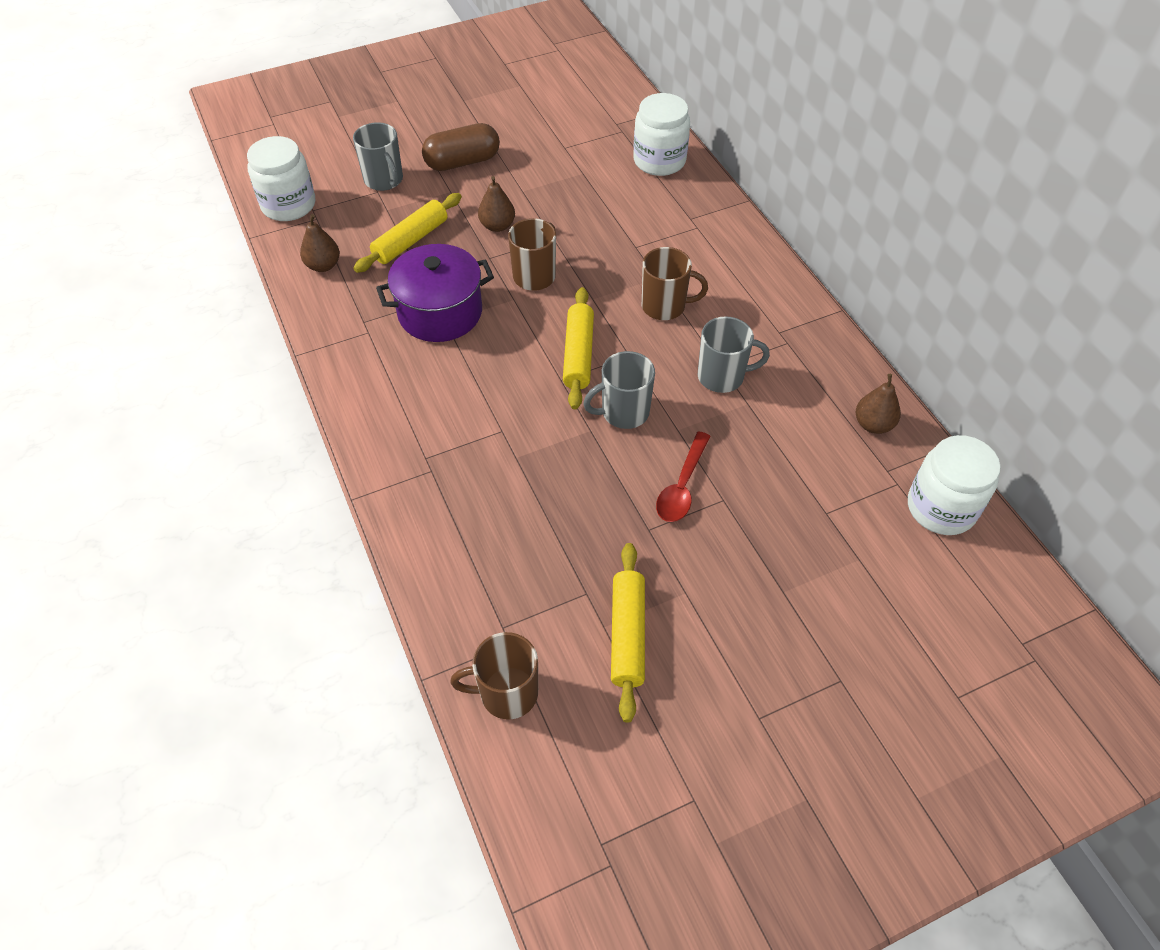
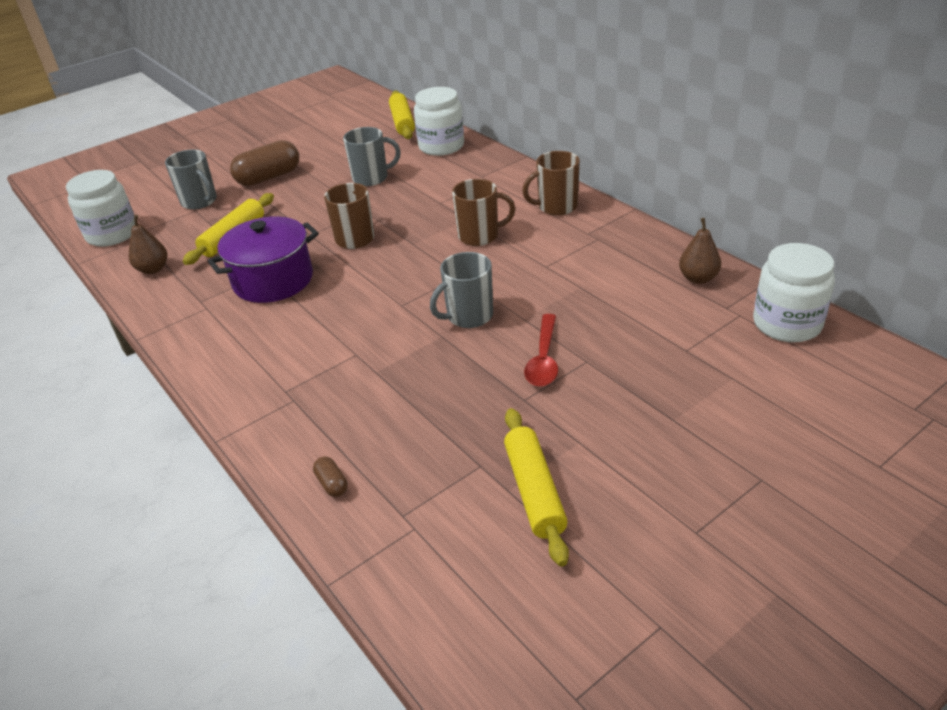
camera: 10 degrees left, 15 degrees down
brown mug [450,632,538,719] -> brown mug moved to [522,151,580,216]
brown pear [478,176,515,232] -> none
yellow rolling pin [563,287,594,409] -> yellow rolling pin moved to [389,91,415,139]
grey mug [698,316,770,393] -> grey mug moved to [343,127,401,186]
none -> brown capsule [313,456,348,497]

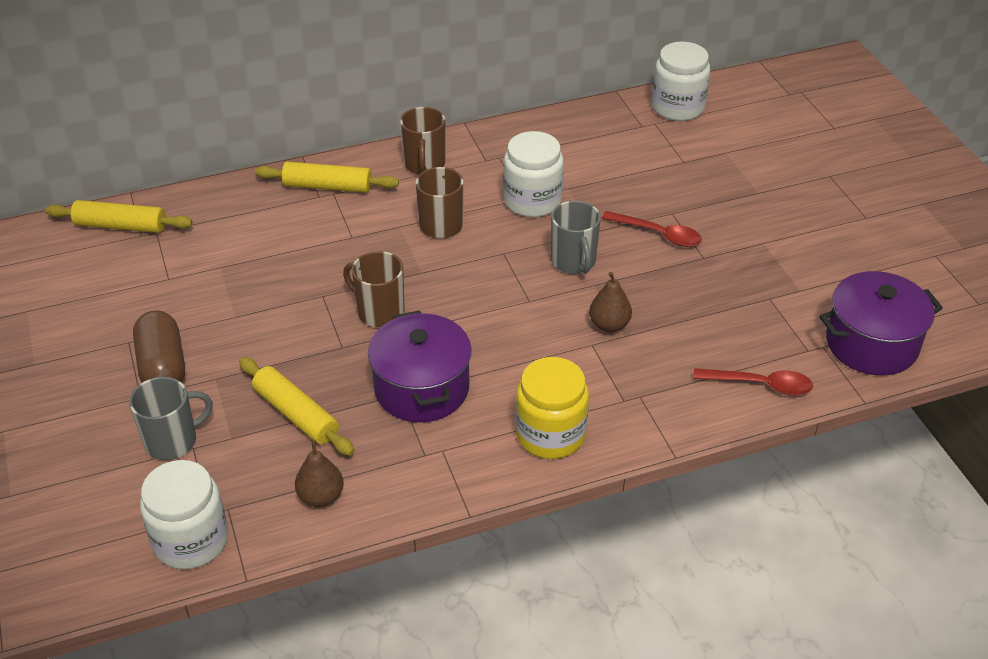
camera: 75 degrees left, 5 degrees up
brown capsule [313,456,348,497] -> red spoon [693,368,813,396]
grey mug [343,127,401,186] -> none
white jar [414,87,464,156] -> white jar moved to [503,131,564,217]
yellow rolling pin [504,408,569,566] -> yellow rolling pin moved to [255,162,399,193]
brown pear [679,218,721,284] -> brown pear moved to [589,272,632,332]
none -> yellow jar [516,357,589,459]
none -> purple pot [819,271,943,376]

